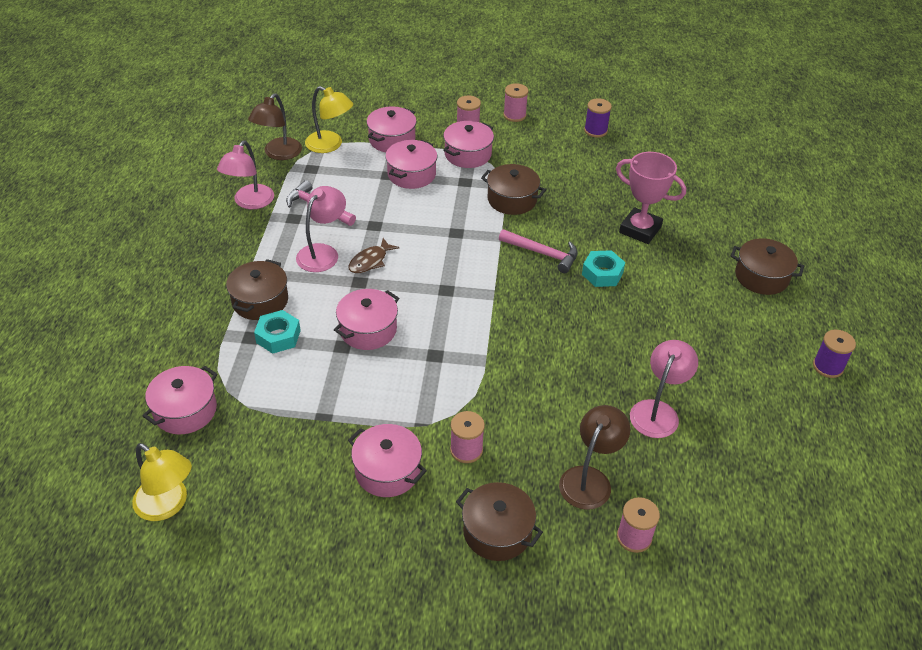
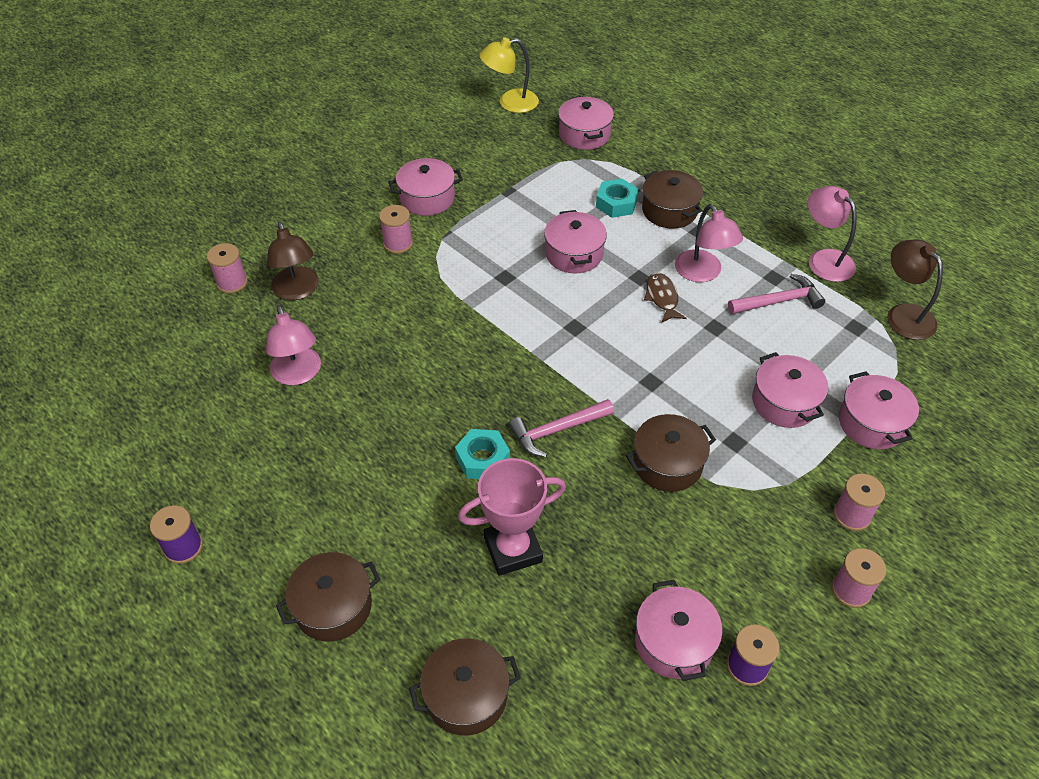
camera: 130 degrees right, 5 degrees up
yellow lamp [305,86,353,153] -> none
pink pot [443,121,494,168] -> pink pot moved to [635,580,722,681]
brown pot [456,482,543,561] -> brown pot moved to [409,638,521,735]

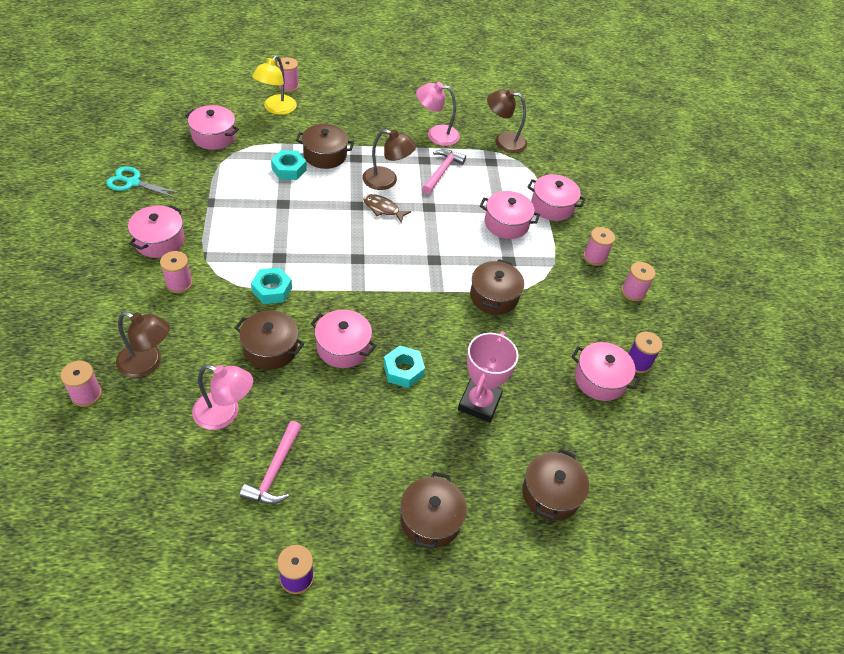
camera: 55 degrees left, 0 degrees up
yellow lamp [479,37,539,113] -> yellow lamp moved to [252,55,297,115]
pink hammer [509,399,614,457] -> pink hammer moved to [240,421,302,504]
pink pot [544,210,607,274] -> pink pot moved to [311,310,377,368]
pink lamp [675,204,743,282] -> brown lamp [363,129,416,190]
none -> turquoise scissors [106,166,182,198]
none -> brown pot [235,310,304,370]
none -> turquoise nut [251,267,292,304]
none -> pink spool [277,57,299,92]

